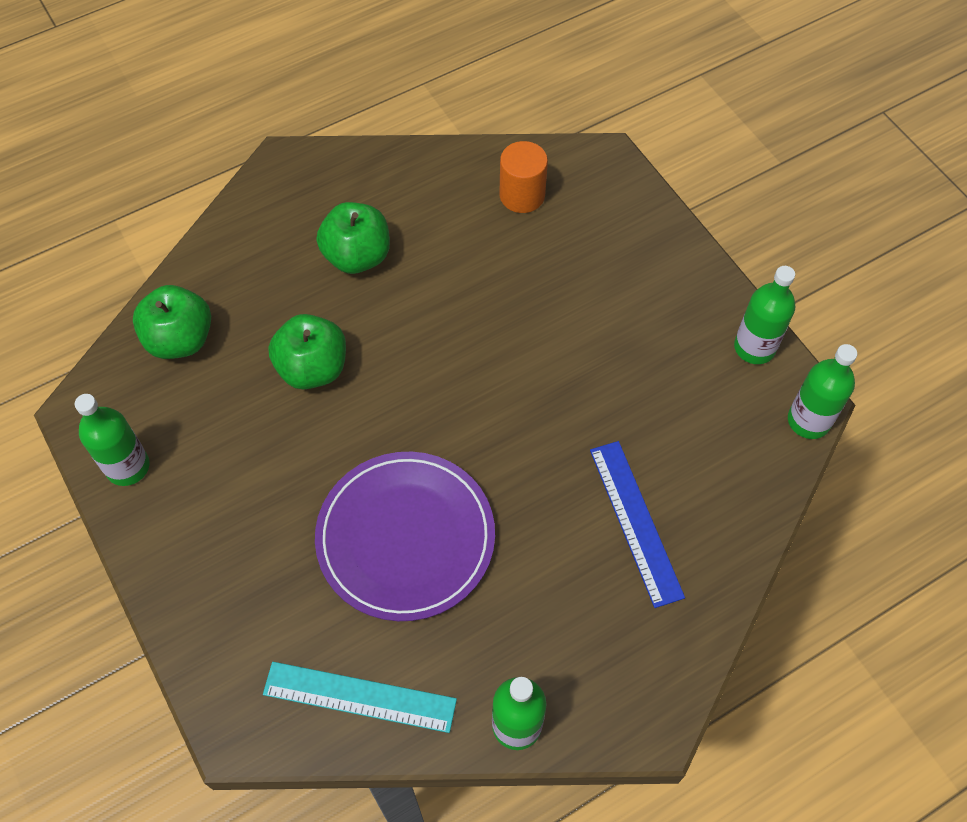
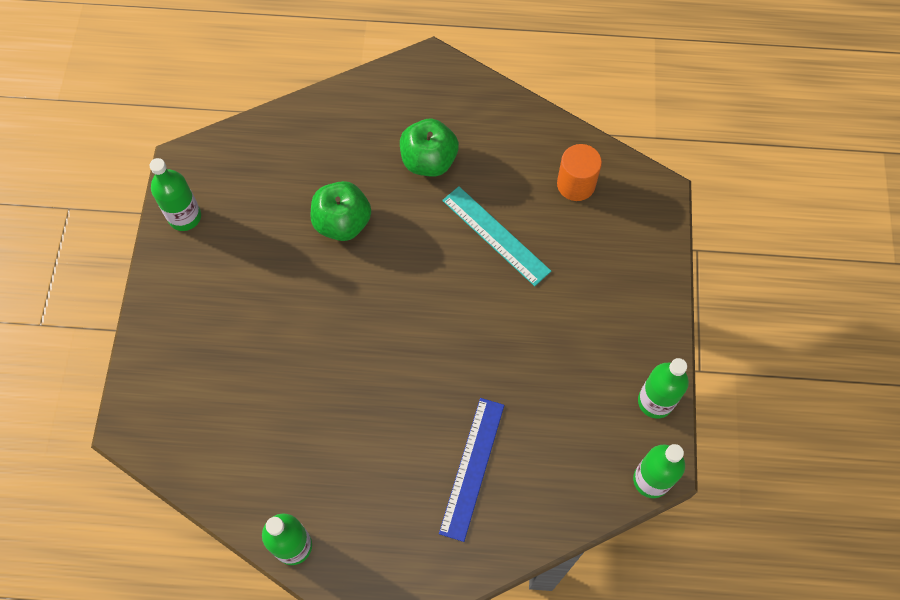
camera: 35 degrees right, 5 degrees up
green apple [133,285,211,359] -> none
turquoise ruler [263,662,457,733] -> turquoise ruler moved to [442,186,551,286]
purple plate [315,452,495,621] -> none

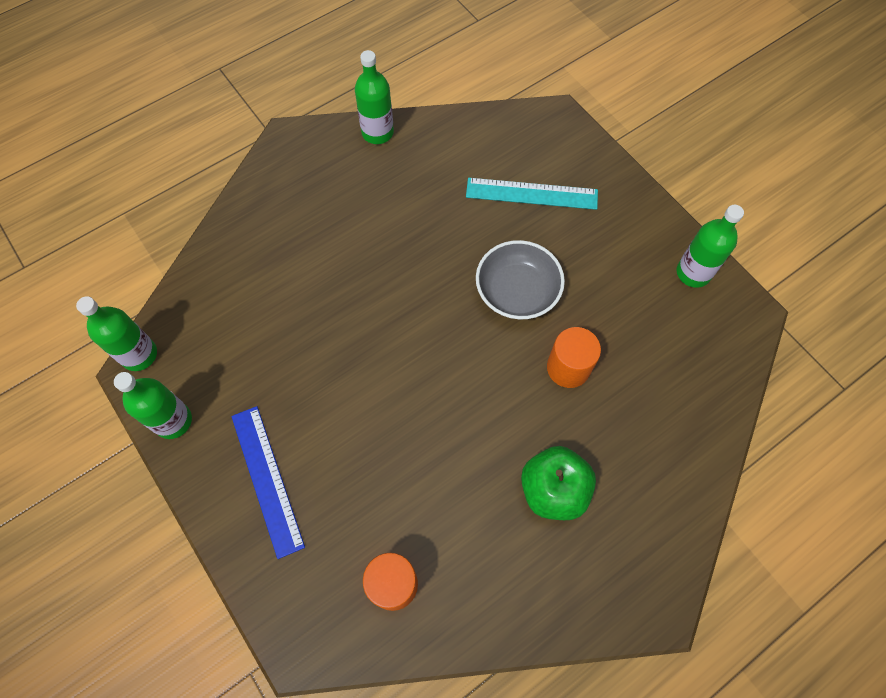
camera: 140 degrees right, 0 degrees up
green apple [310,181,371,241] -> orange cylinder [547,327,601,388]
blue ruler [439,398,504,542] -> blue ruler moved to [231,406,305,559]
turquoise ruler [442,186,551,286] -> turquoise ruler moved to [466,178,598,210]
none -> grey bowl [476,240,565,319]

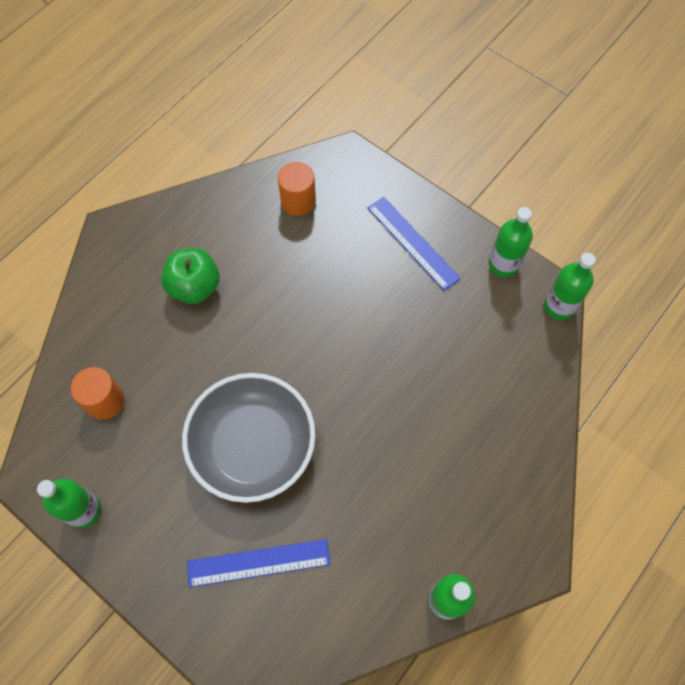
camera: 165 degrees right, 0 degrees up
turquoise ruler [466,178,598,210] -> blue ruler [187,539,330,587]
grey bowl [476,240,565,319] -> grey bowl [182,373,316,503], size x1.54
orange cylinder [547,327,601,388] -> orange cylinder moved to [71,367,125,420]

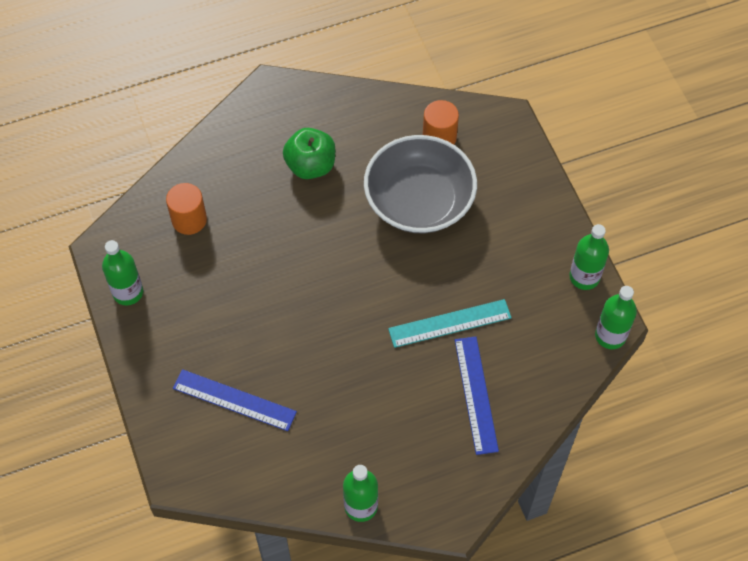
camera: 30 degrees right, 5 degrees down
grey bowl [182,373,316,503] -> grey bowl moved to [364,135,477,233]
blue ruler [368,197,461,291] -> blue ruler moved to [455,336,499,455]
none -> turquoise ruler [388,299,512,348]

